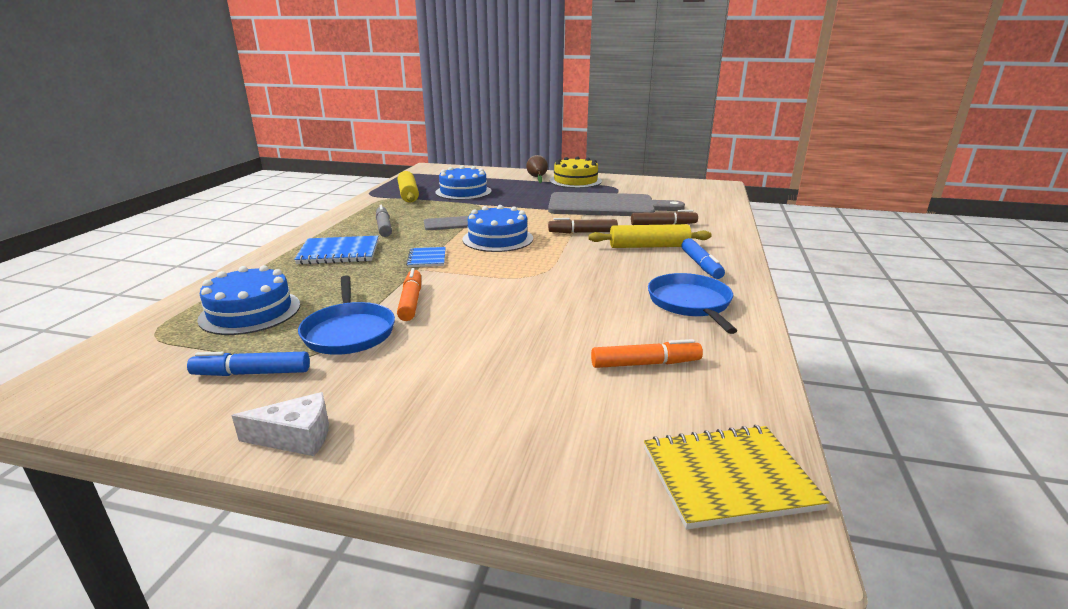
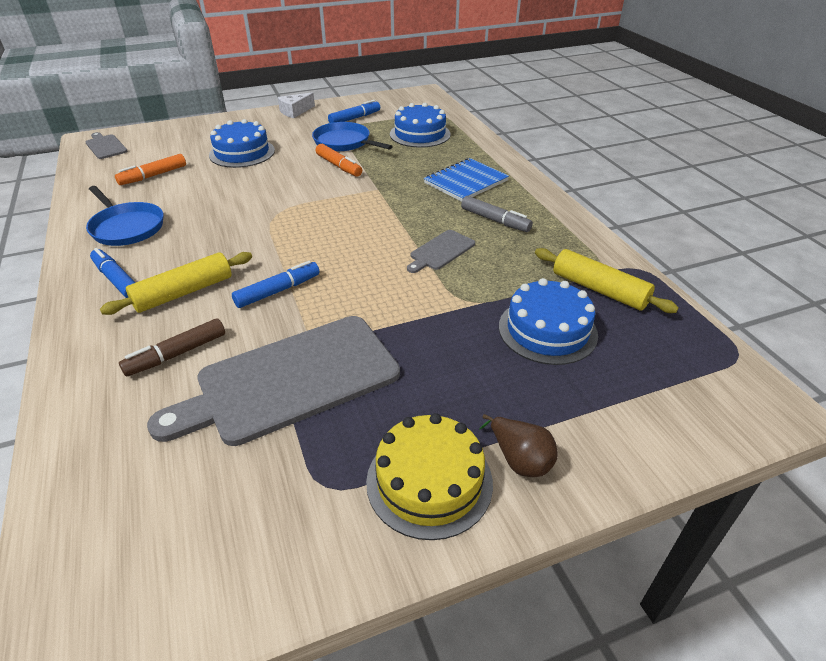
camera: 145 degrees right, 15 degrees up
blue notebook [406,247,446,267] -> none
blue cake [462,205,533,252] -> blue cake moved to [209,119,275,168]
brown marker [548,218,618,233] -> blue marker [232,261,320,308]
yellow notebook [644,425,830,529] -> grey cutting board [85,132,128,159]

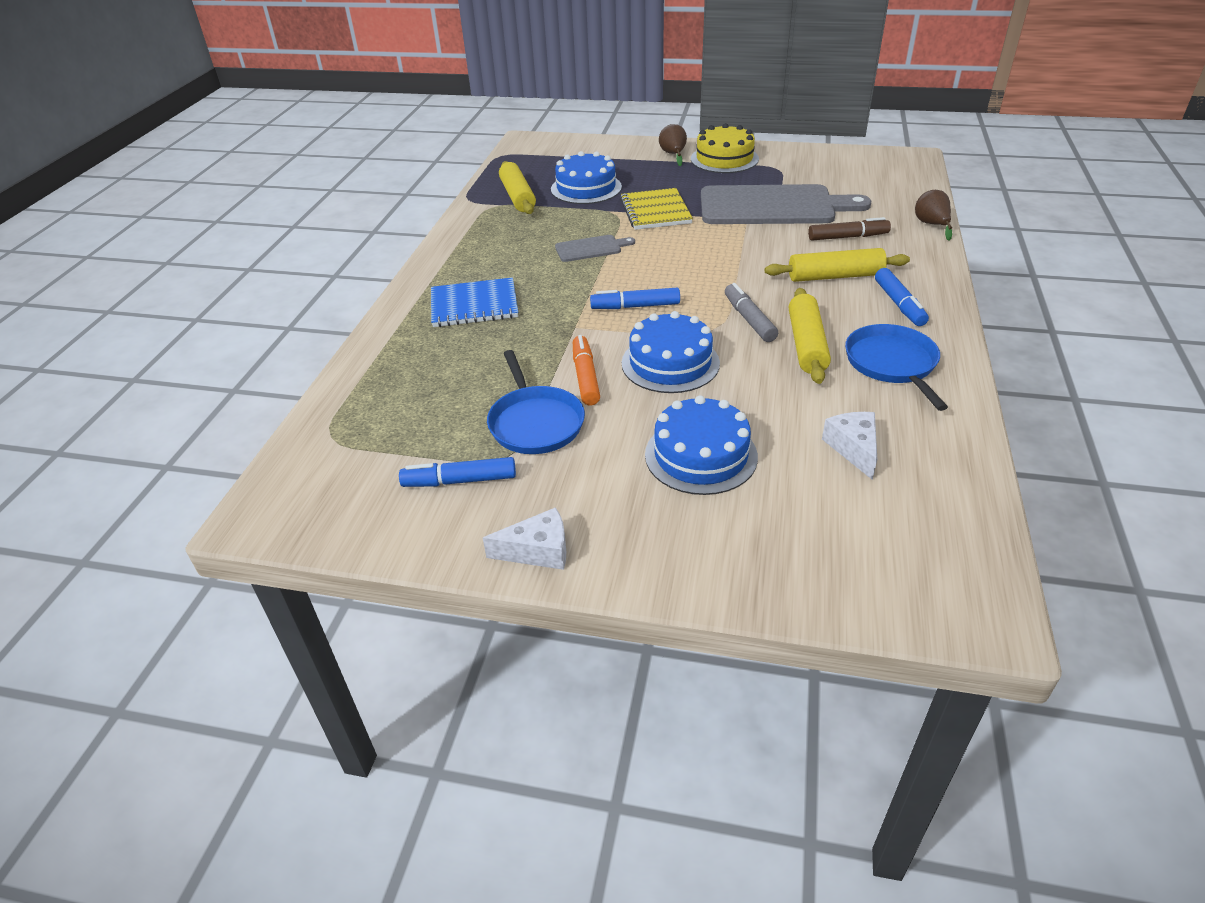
camera: 145 degrees left, 0 degrees up
grey cutting board [85,132,128,159] -> none
orange marker [115,154,186,185] -> white cheese [822,412,877,480]
blue marker [232,261,320,308] -> blue marker moved to [590,288,680,309]
blue cake [390,103,451,148] -> blue cake moved to [622,311,720,393]
grey marker [461,196,533,232] -> grey marker moved to [725,283,778,342]
none -> yellow notebook [620,188,693,230]
none -> yellow rolling pin [789,288,831,384]
none -> brown pear [915,190,952,241]

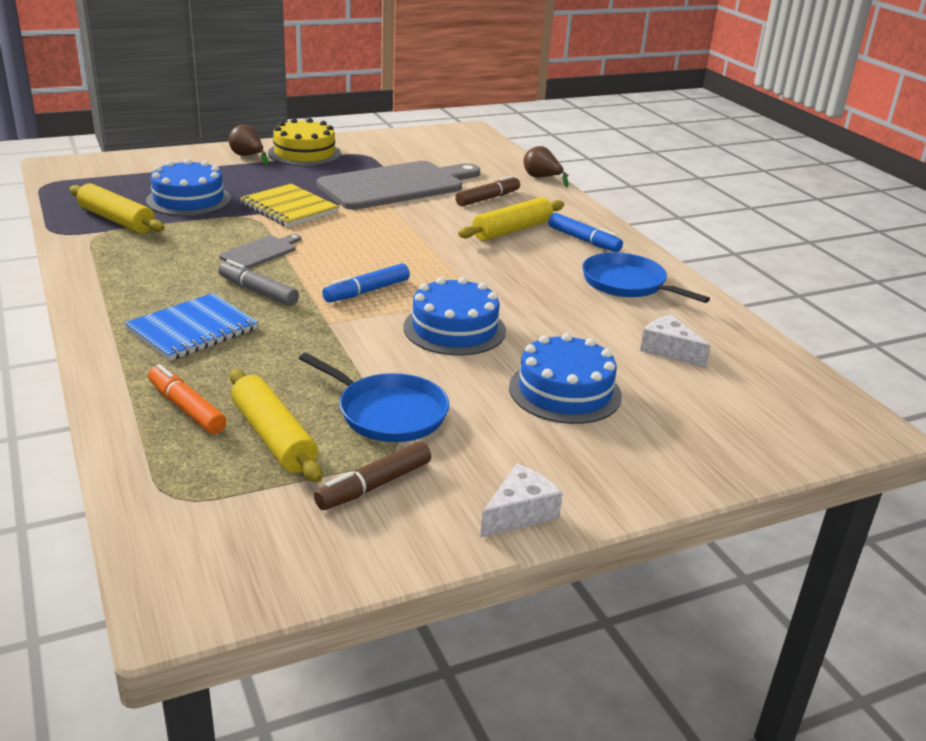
camera: 40 degrees left, 10 degrees down
blue marker [399,457,516,487] -> brown marker [314,441,431,510]
orange marker [573,335,600,405] -> orange marker moved to [148,364,227,434]
grey marker [725,283,778,342] -> grey marker moved to [218,260,299,306]
yellow rolling pin [789,288,831,384] -> yellow rolling pin moved to [230,369,322,483]

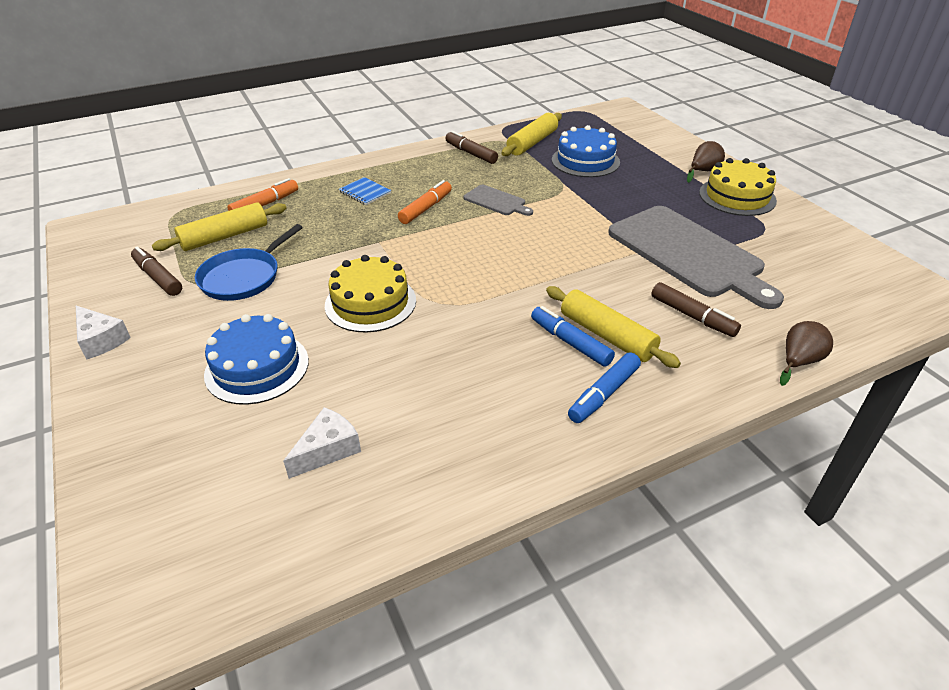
camera: 90 degrees right, 10 degrees up
blue notebook [125,293,258,361] -> blue notebook [339,177,391,205], size x0.60
grey marker [218,260,299,306] -> orange marker [398,180,452,224]
yellow notebook [240,183,339,227] -> none
blue marker [322,263,410,303] -> blue marker moved to [531,306,615,367]
blue cake [403,277,506,355] -> yellow cake [325,255,416,333]
blue pan [582,252,710,303] -> none
none -> brown marker [445,131,498,164]

